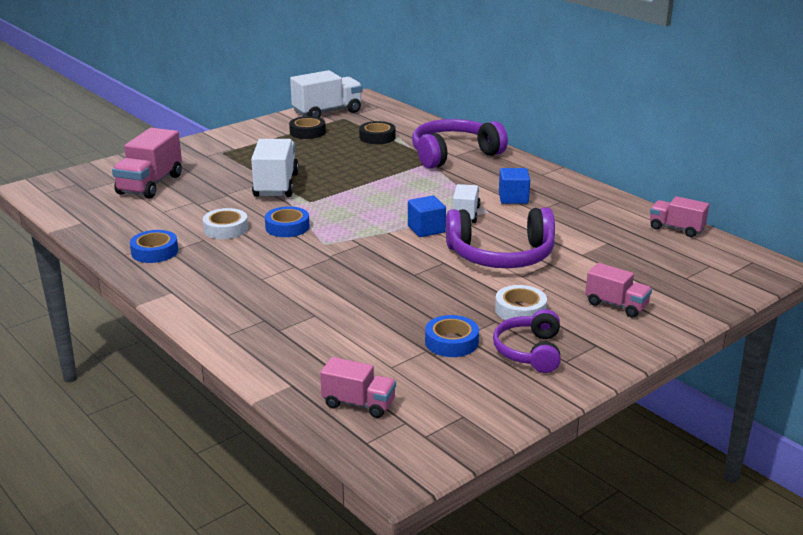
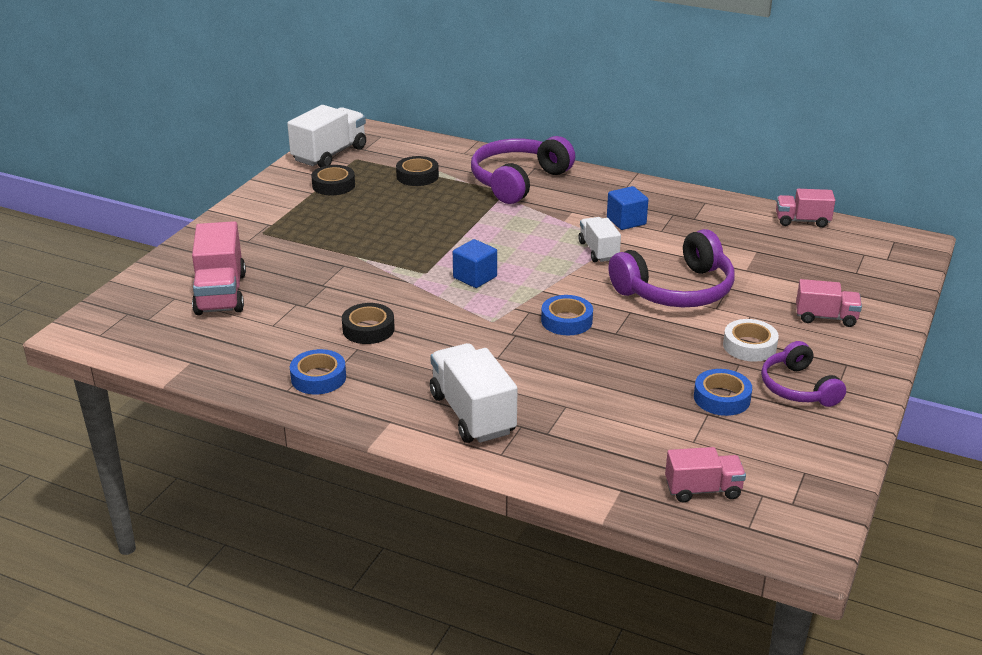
camera: 25 degrees left, 5 degrees up
white tape [203,208,248,239] -> black tape [342,303,395,344]
white truck [251,139,299,197] -> white truck moved to [430,343,518,443]
blue tape [265,206,309,237] -> blue tape moved to [541,295,593,335]
blue cube [408,196,446,237] -> blue cube moved to [453,239,497,288]

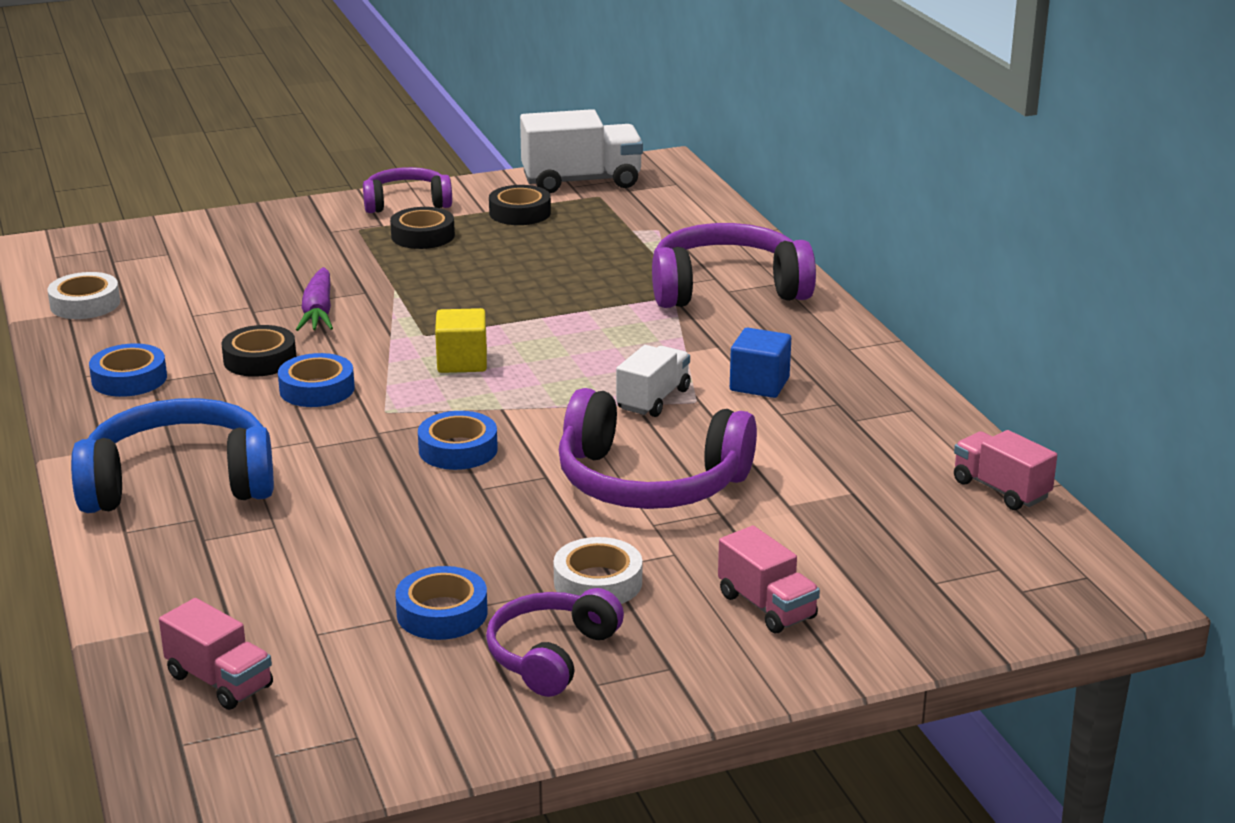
camera: 45 degrees right, 5 degrees down
pink truck [192,221,246,315] -> none
black tape [396,156,439,186] -> black tape moved to [390,207,455,249]
white truck [430,343,518,443] -> blue headphones [71,398,274,513]
blue cube [453,239,497,288] -> yellow cube [435,308,487,373]
none -> white tape [47,272,120,319]
none -> blue tape [278,353,355,407]
none -> purple carrot [296,267,333,331]
none -> purple headphones [363,167,452,213]

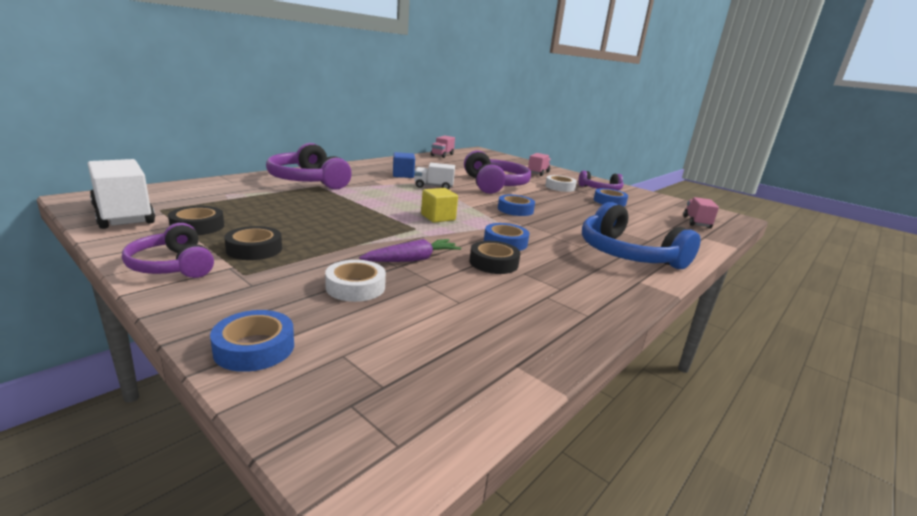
camera: 120 degrees left, 5 degrees down
white tape [47,272,120,319] -> white tape moved to [325,260,386,302]
blue tape [89,343,167,397] -> blue tape moved to [210,310,294,372]

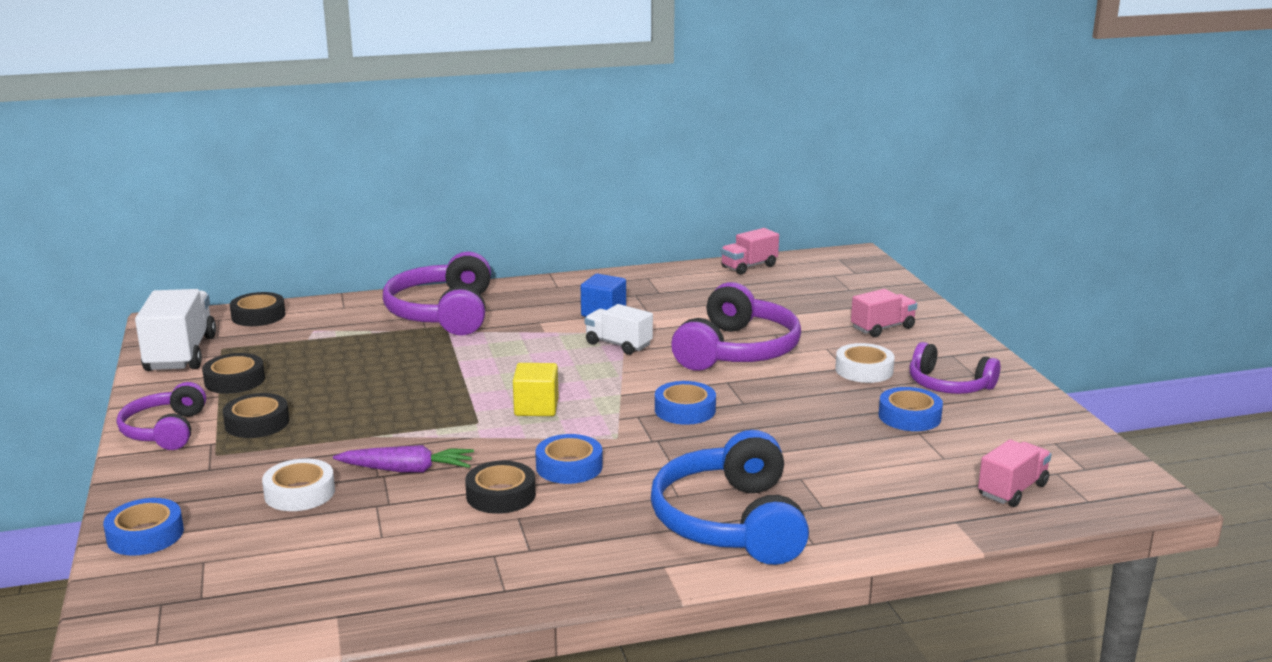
camera: 35 degrees right, 0 degrees up
none -> black tape [230,292,285,326]

